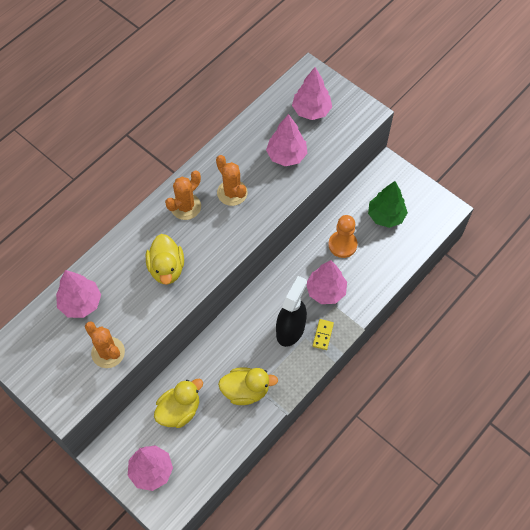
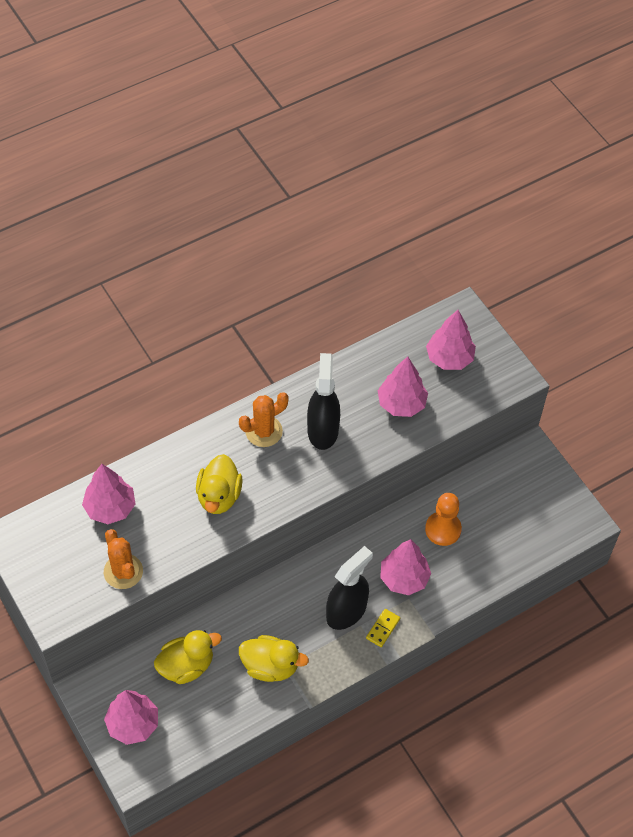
camera: 15 degrees right, 5 degrees down
orange cactus [216,155,248,206] -> black spray bottle [307,353,340,450]
green tree [368,181,408,228] -> none

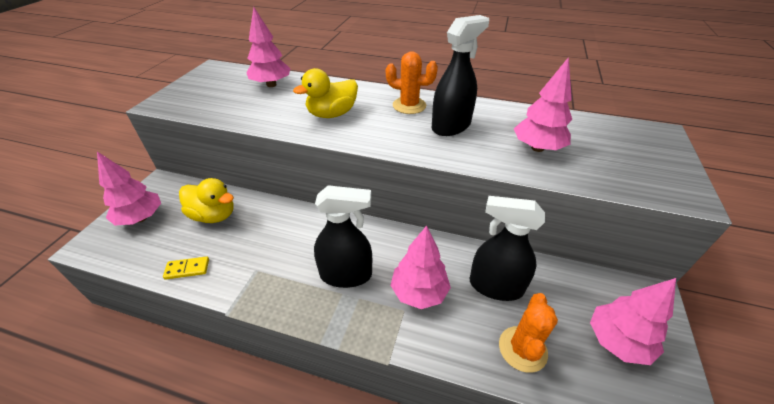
camera: 50 degrees right, 15 degrees down
orange cactus [104,529,143,589] -> orange cactus moved to [499,293,558,373]
yellow duck [239,635,309,682] -> none
yellow domino [366,609,400,647] -> yellow domino moved to [163,256,209,280]
orange pawn [425,493,462,546] -> black spray bottle [470,196,545,301]
pink tree [426,310,476,370] -> pink tree moved to [590,278,676,365]

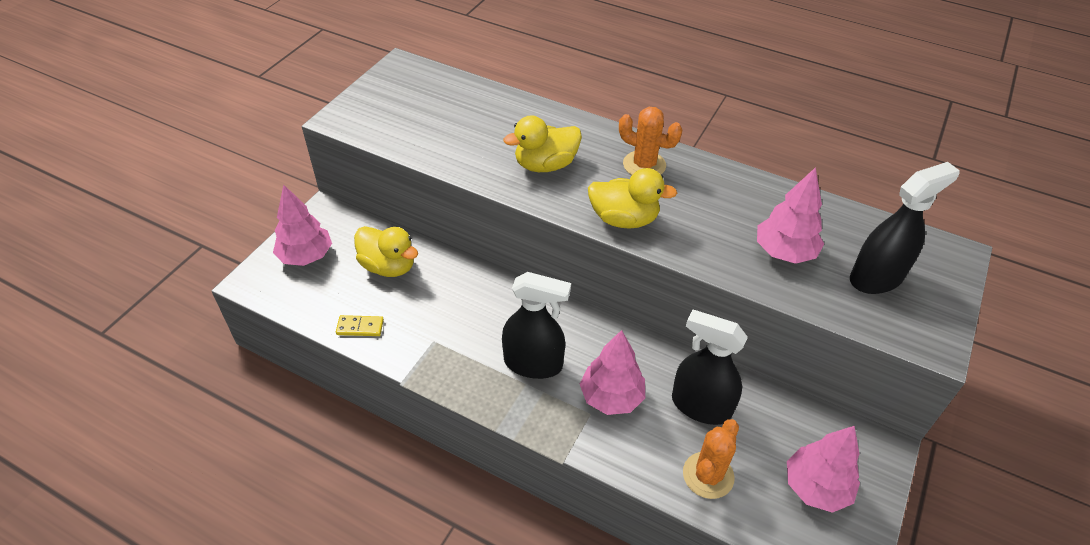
camera: 10 degrees right, 5 degrees up
pink tree [247,7,291,87] -> none
black spray bottle [432,15,489,136] -> black spray bottle moved to [850,162,960,294]
none -> yellow duck [588,168,677,229]

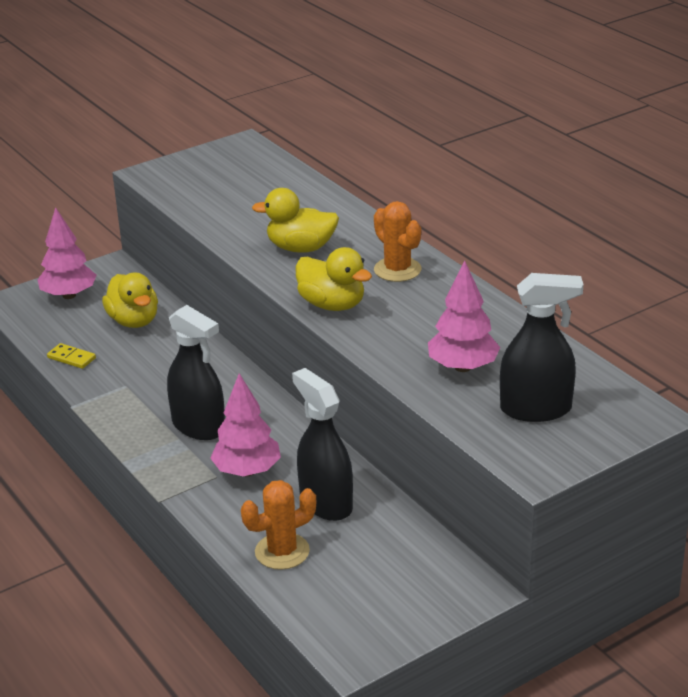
camera: 30 degrees right, 15 degrees down
pink tree [787,426,860,513] -> none

